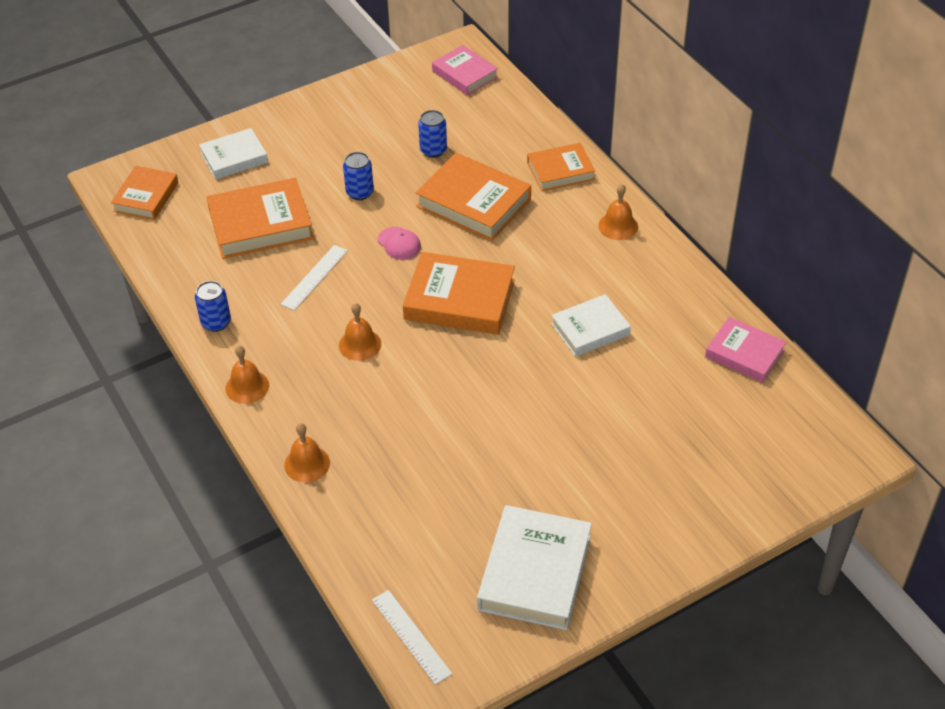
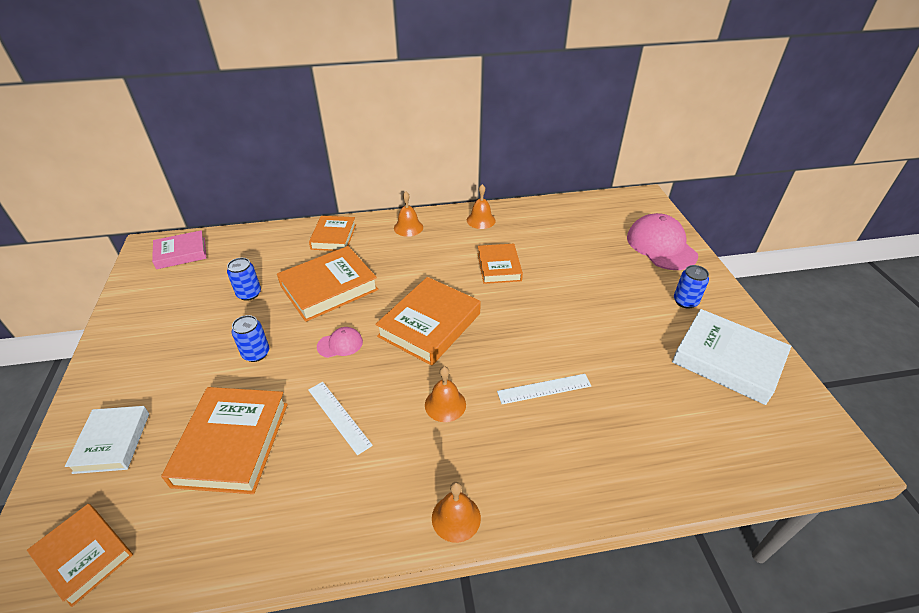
camera: 70 degrees left, 5 degrees down
blue can [195,281,231,332] -> blue can moved to [674,265,709,309]
orange bell [284,423,330,483] -> orange bell moved to [467,184,496,229]
white ruler [372,590,452,685] -> white ruler moved to [497,374,591,404]
white book [551,294,631,357] -> orange book [477,244,523,284]
pink book [705,317,786,383] -> none
none -> pink cap [627,213,698,270]

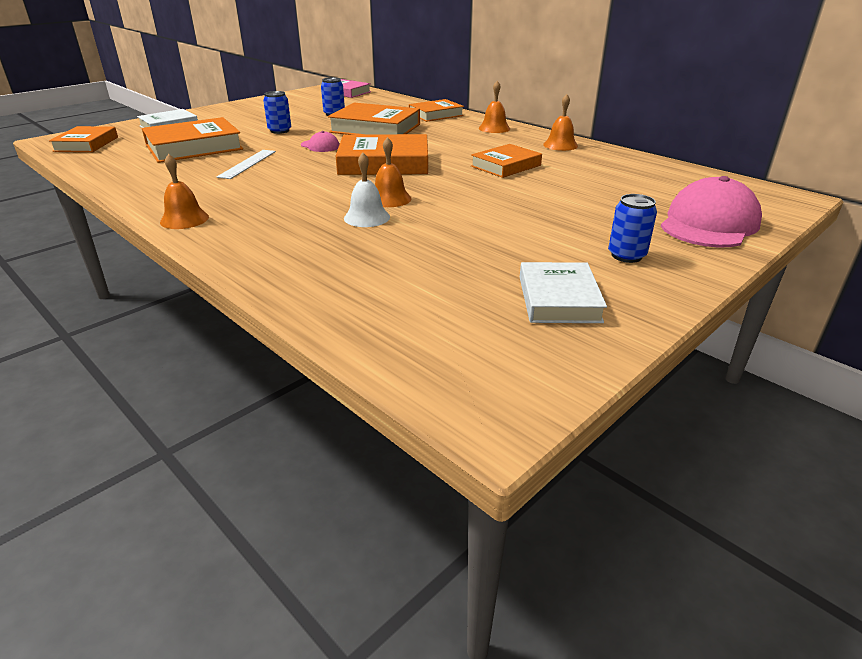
camera: 55 degrees right, 10 degrees down
orange bell [425,366,466,422] -> orange bell moved to [375,137,411,207]
white ruler [497,374,591,404] -> white bell [344,153,390,227]
white book [672,309,791,405] -> white book [520,262,607,323], size x0.64

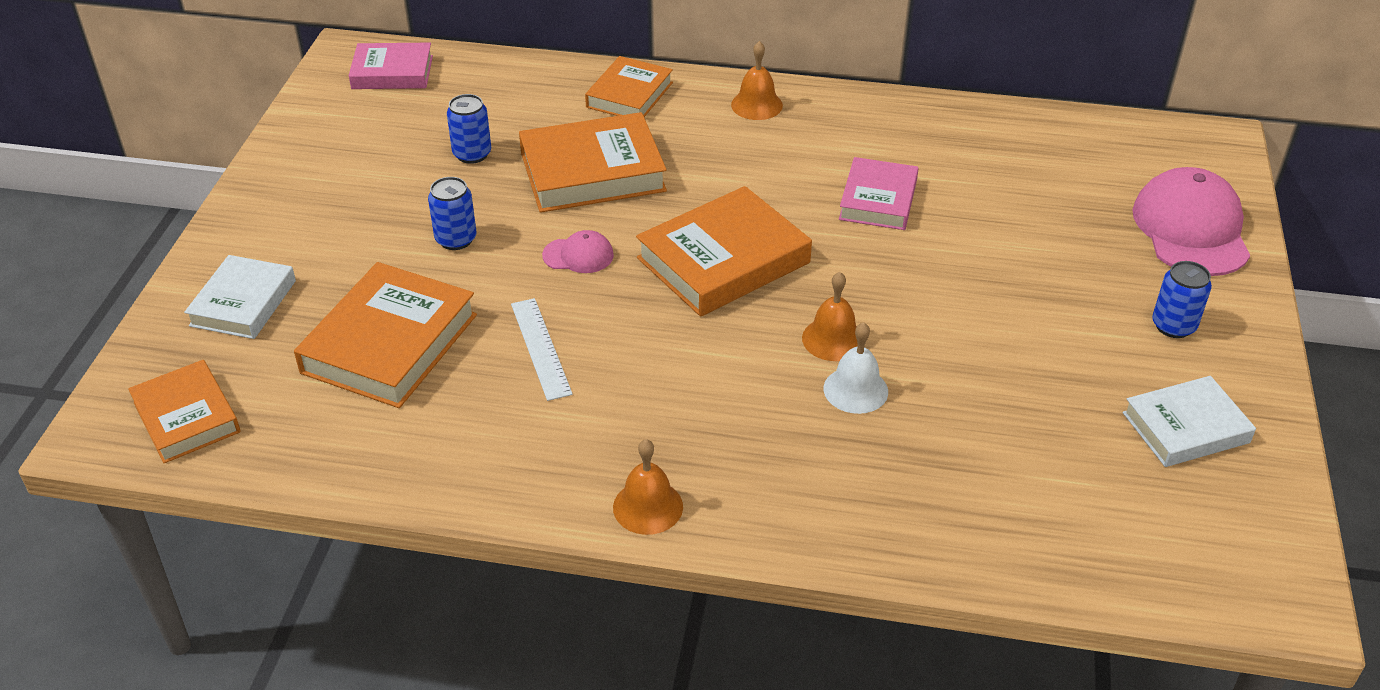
camera: 35 degrees left, 10 degrees up
orange book [471,144,542,178] -> pink book [839,157,919,230]
white book [520,262,607,323] -> white book turned 75 degrees counterclockwise [1123,376,1256,467]
orange bell [543,94,578,151] -> none

